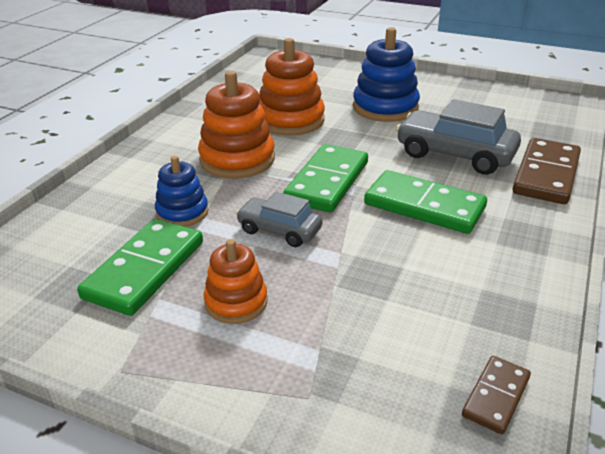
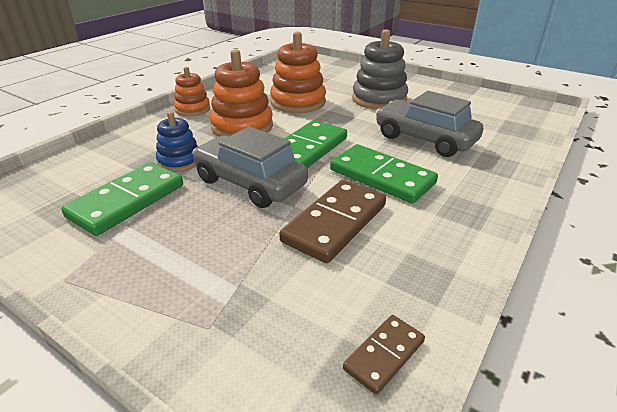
camera: 10 degrees right, 0 degrees up
orange stacking toy [204,239,267,324] -> orange stacking toy moved to [174,67,210,116]
grey car [236,192,322,247] -> grey car [192,127,308,208], size x1.65
blue stacking toy [353,27,420,122] -> grey stacking toy [352,29,408,110]
brown domino [512,138,581,204] -> brown domino moved to [279,180,386,263]

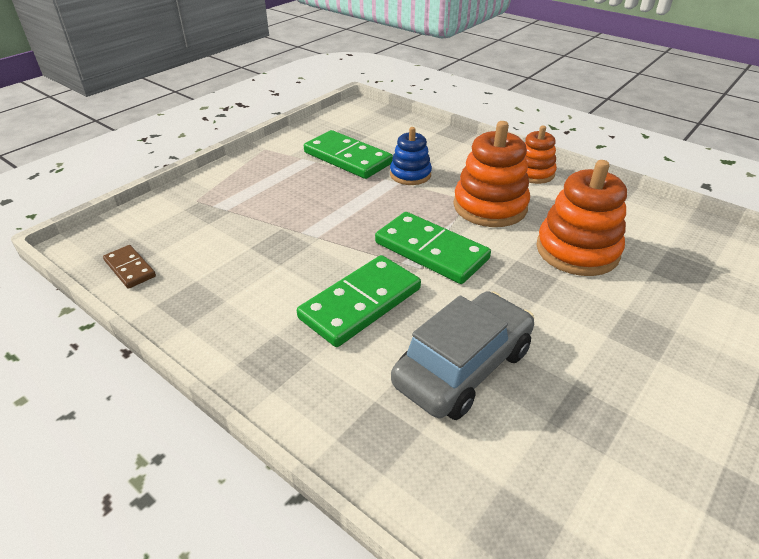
camera: 95 degrees right, 5 degrees up
grey car [192,127,308,208] -> none
brown domino [279,180,386,263] -> none
grey stacking toy [352,29,408,110] -> none

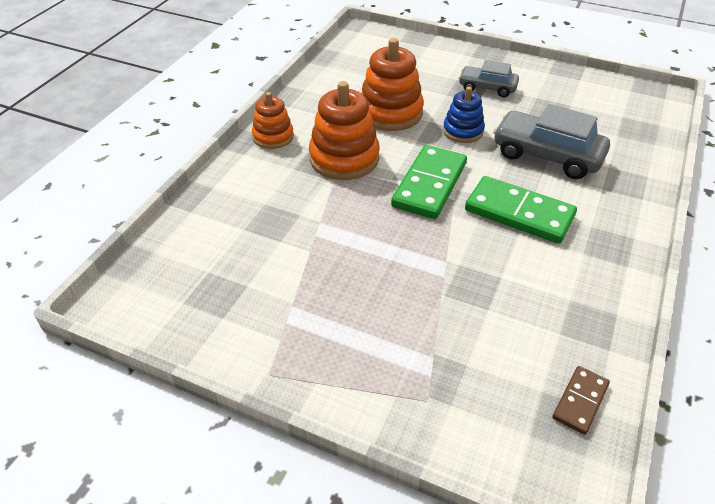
camera: 105 degrees left, 5 degrees up
green domino [304,130,393,179] -> none
blue stacking toy [390,127,432,185] -> blue stacking toy moved to [443,87,485,143]
none -> grey car [459,60,519,97]

